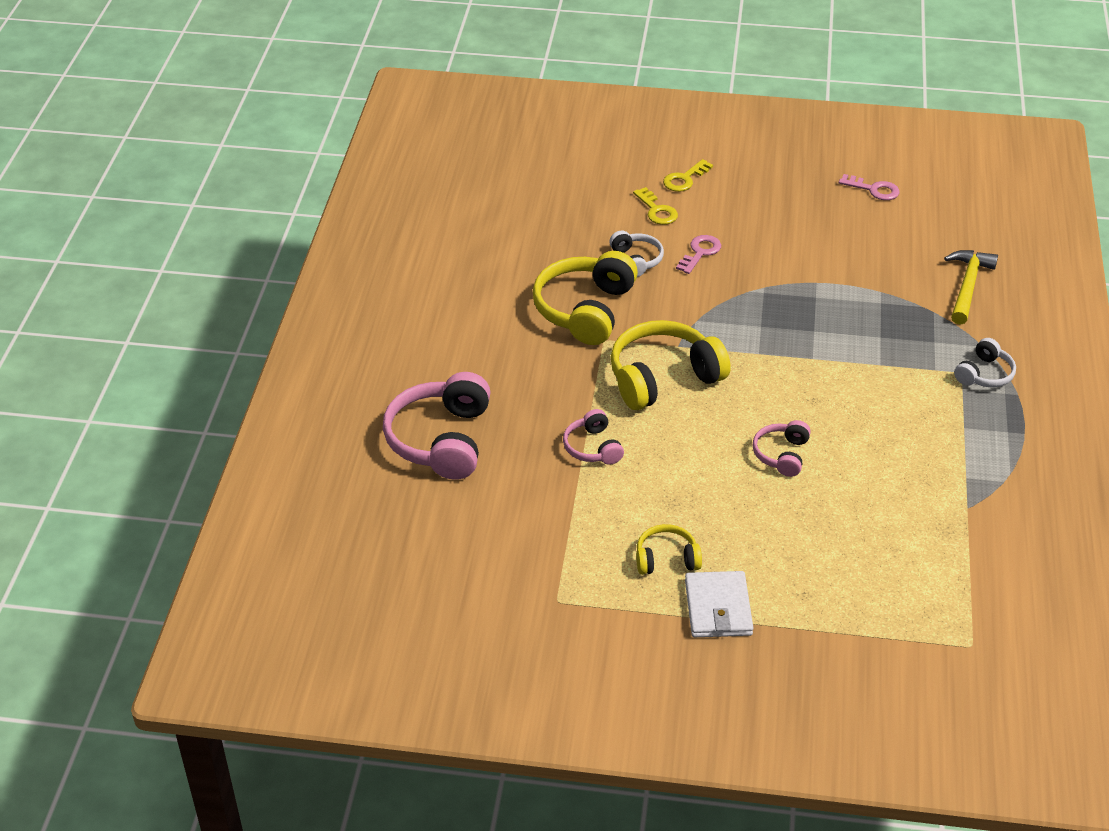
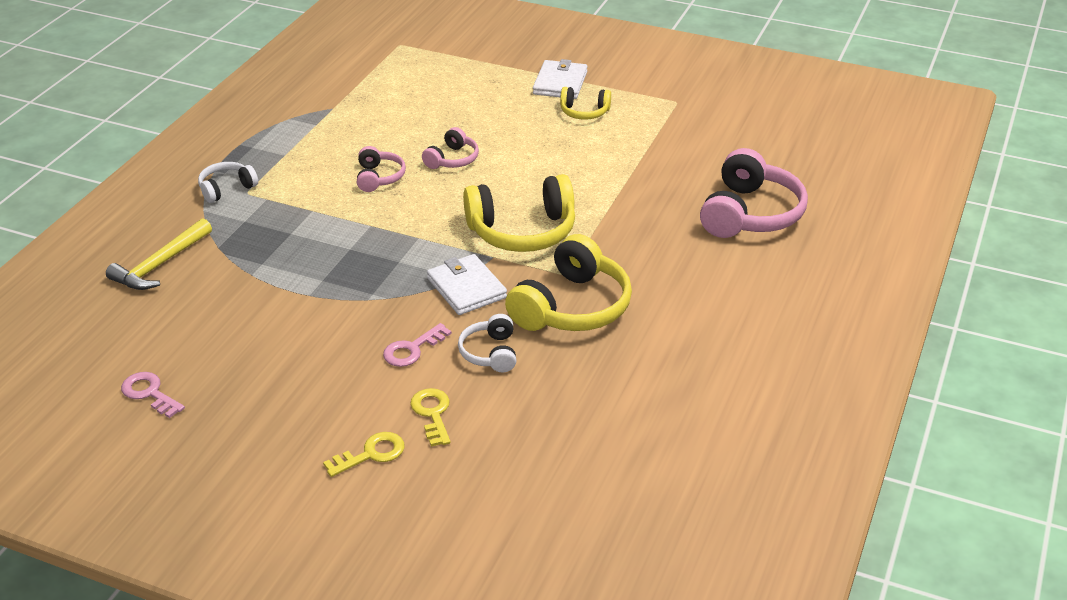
camera: 165 degrees left, 5 degrees down
pink headphones [563,409,624,465] -> pink headphones moved to [357,146,406,192]
none -> white wallet [427,254,507,315]

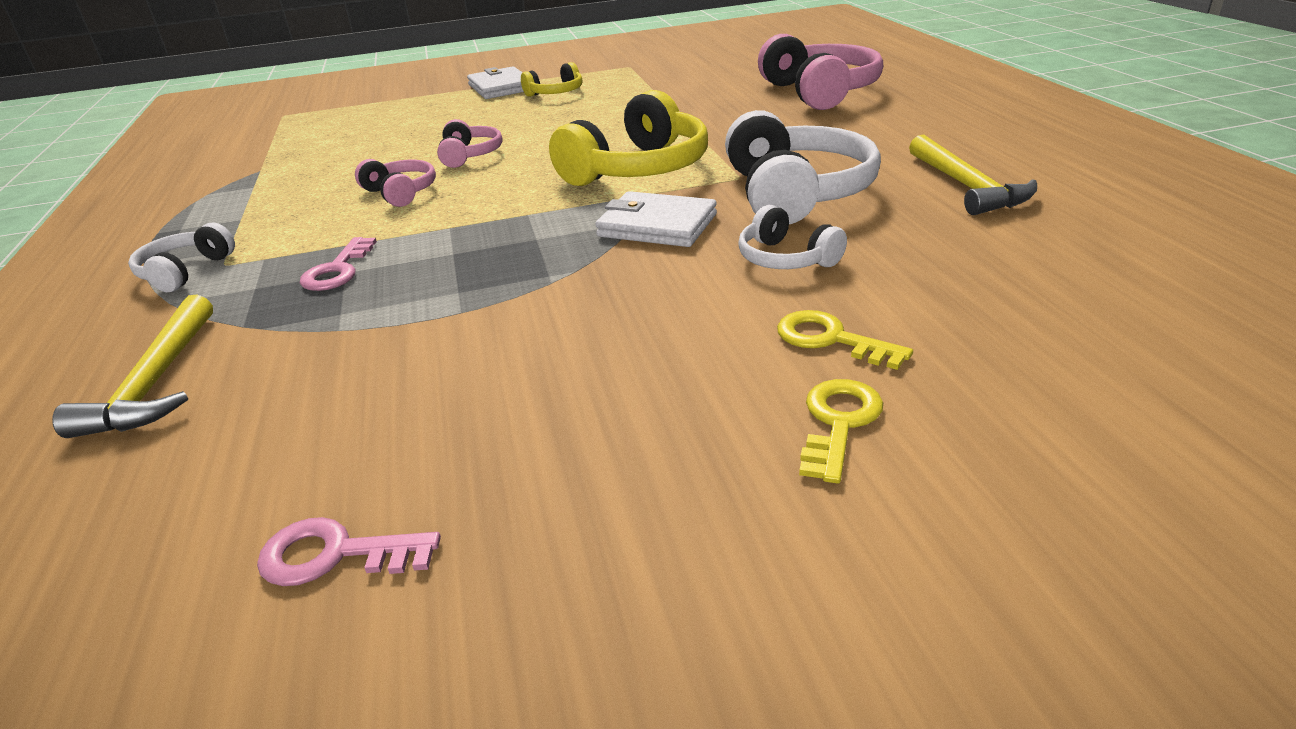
camera: 35 degrees left, 5 degrees down
pink key [383,323,452,367] -> pink key moved to [300,237,377,291]
yellow headphones [505,234,632,331] -> white headphones [725,110,881,224]
none -> yellow hammer [909,135,1037,215]

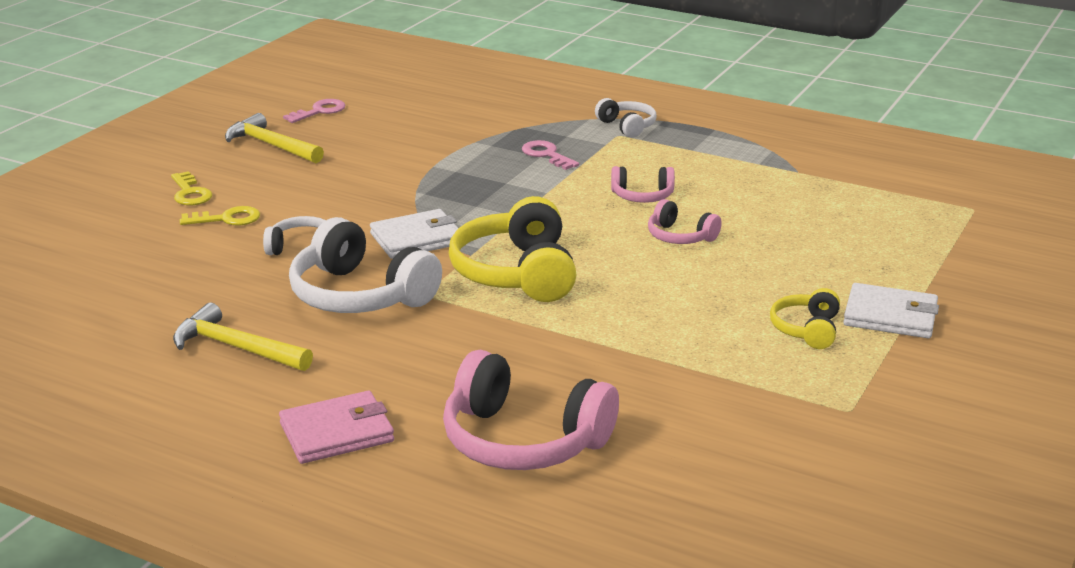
camera: 130 degrees right, 5 degrees down
yellow hammer [52,295,213,438] -> yellow hammer moved to [225,113,324,163]
none -> pink wallet [279,391,394,464]

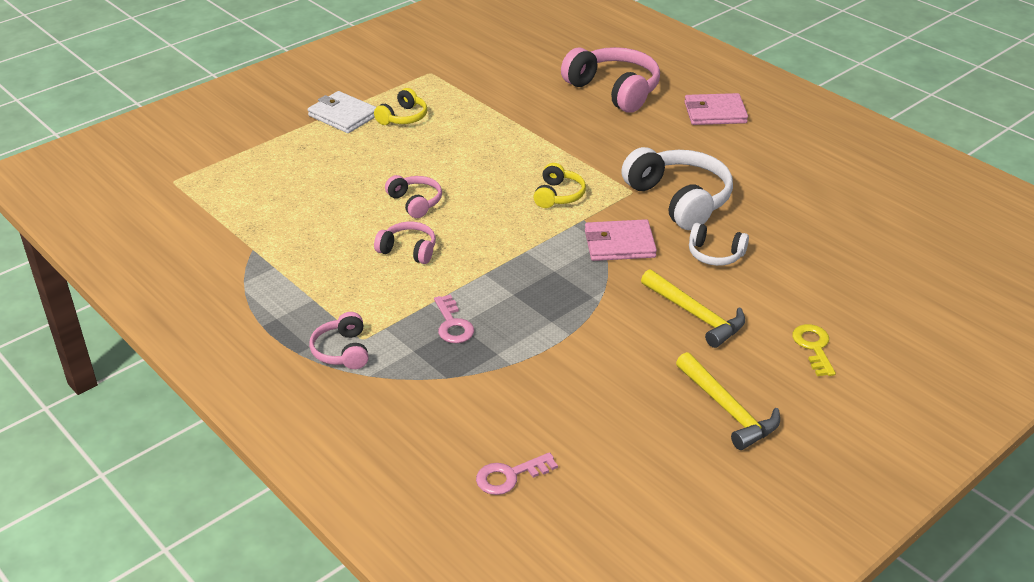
camera: 160 degrees left, 10 degrees up
yellow hammer [173,303,313,371] -> yellow hammer moved to [641,269,745,348]
yellow key [180,206,260,226] -> none
pink key [283,99,345,123] -> pink key moved to [476,452,558,495]
white wallet [370,209,458,259] -> pink wallet [585,219,657,261]
yellow headphones [449,196,577,302] -> yellow headphones [534,163,586,208], size x0.53
white headphones [595,98,657,138] -> pink headphones [309,312,369,369]

